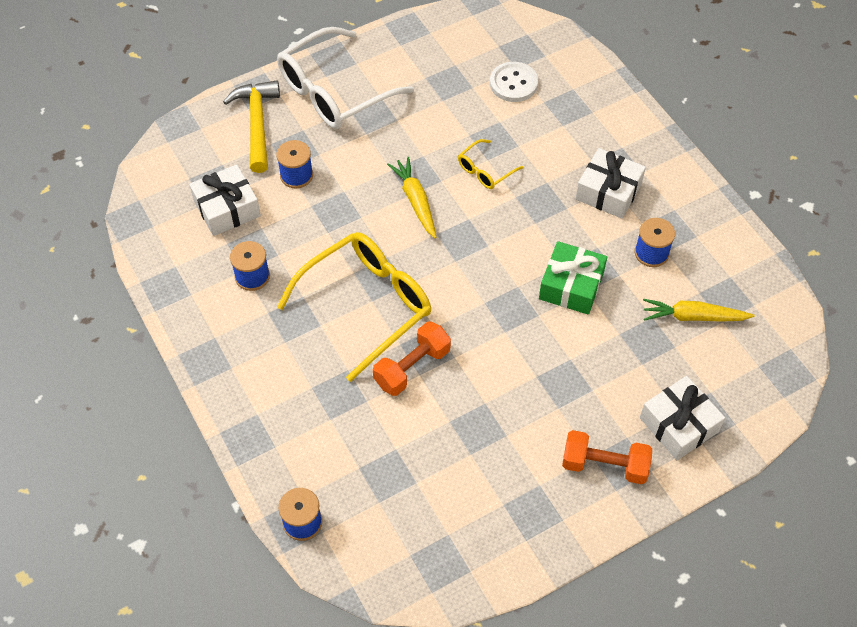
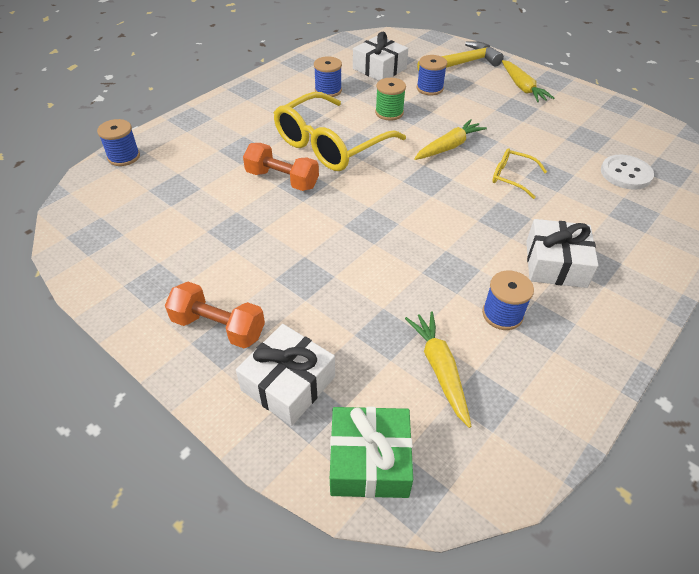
camera: 70 degrees right, 10 degrees down
white glasses [277,27,414,129] -> yellow carrot [502,60,554,102]
yellow glasses [277,232,431,382] -> yellow glasses turned 105 degrees clockwise [274,92,406,171]
green gift [539,241,607,315] -> green gift moved to [330,407,413,498]
orange dumbbell [562,430,652,484] -> orange dumbbell turned 60 degrees counterclockwise [165,282,265,348]
none -> green spool [375,78,406,121]

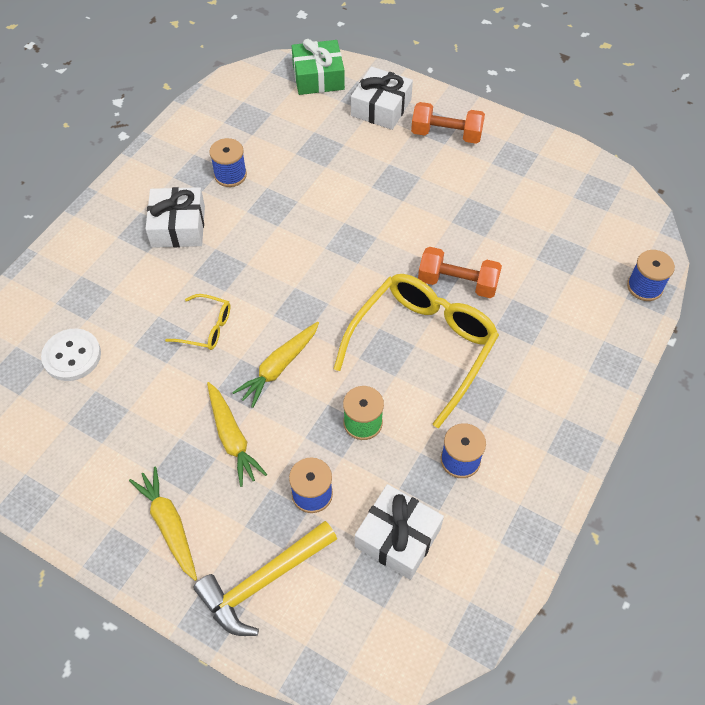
camera: 170 degrees right, 10 degrees up
yellow carrot [405,311,472,428] -> yellow carrot moved to [207,382,267,487]

